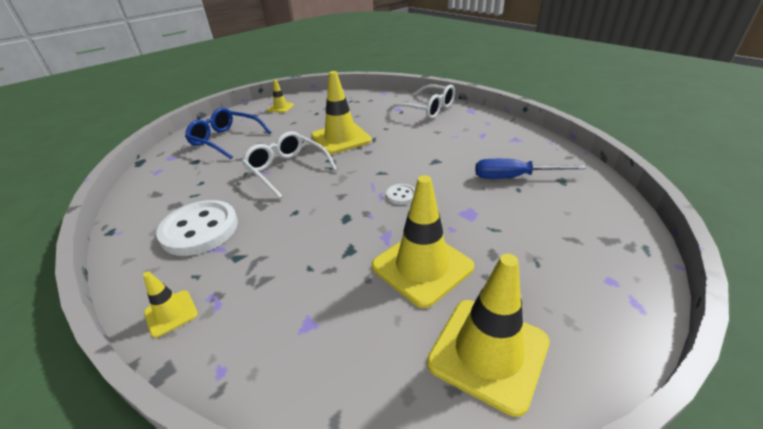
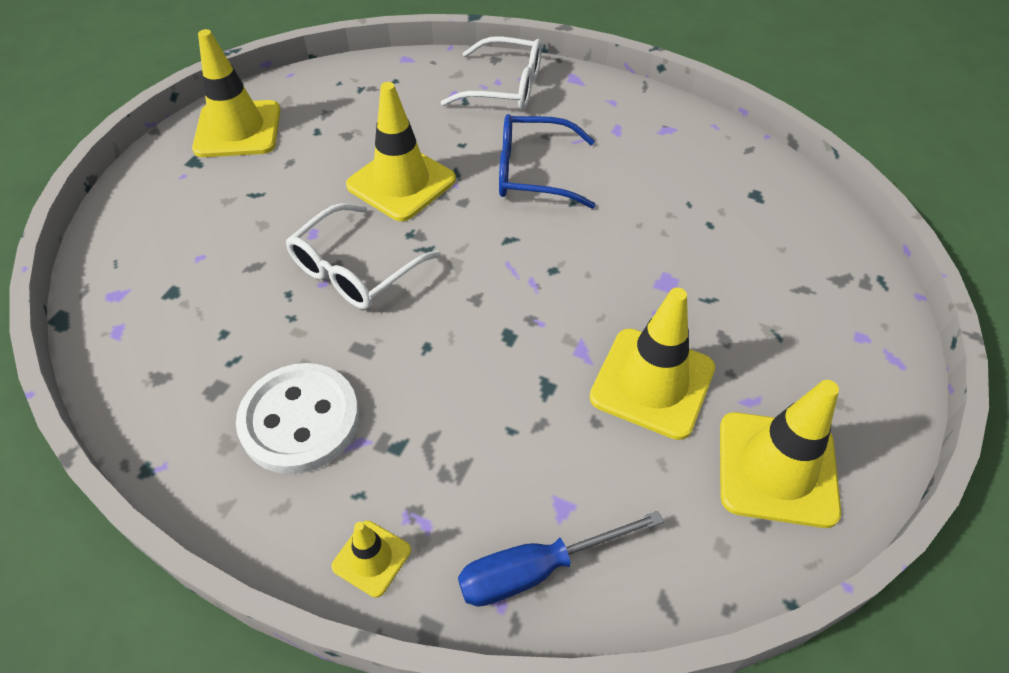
camera: 25 degrees left, 15 degrees up
blue glasses [185,108,271,159] -> blue glasses moved to [499,114,596,209]
white glasses [242,131,337,199] -> white glasses turned 75 degrees counterclockwise [286,203,441,309]
yellow traffic cone [267,79,294,113] -> yellow traffic cone [192,29,280,157], size x1.97
white button [386,184,415,205] -> none
blue screwdriver [475,159,586,179] -> blue screwdriver moved to [458,511,664,606]

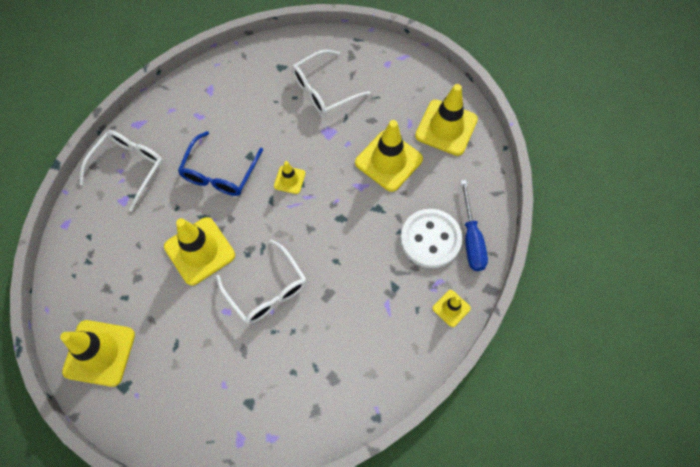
camera: 75 degrees left, 15 degrees up
white button [236,363,359,474] -> white button moved to [401,209,463,268]
none -> yellow traffic cone [274,161,305,194]
none -> white glasses [292,50,371,115]

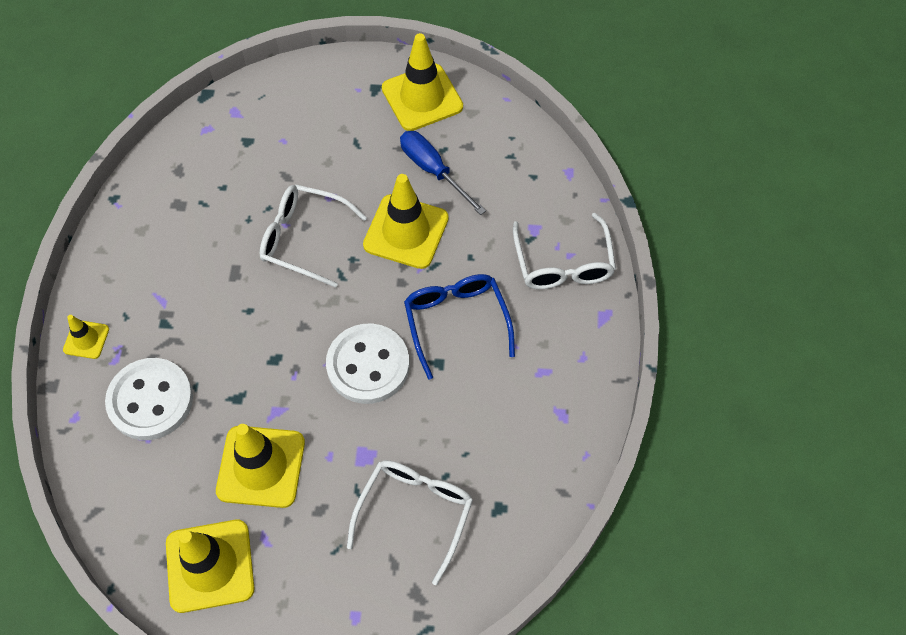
camera: 145 degrees right, 5 degrees down
yellow traffic cone [274,161,305,194] -> white button [326,324,409,404]
blue screwdriver [461,180,488,271] -> blue screwdriver moved to [400,131,486,215]

